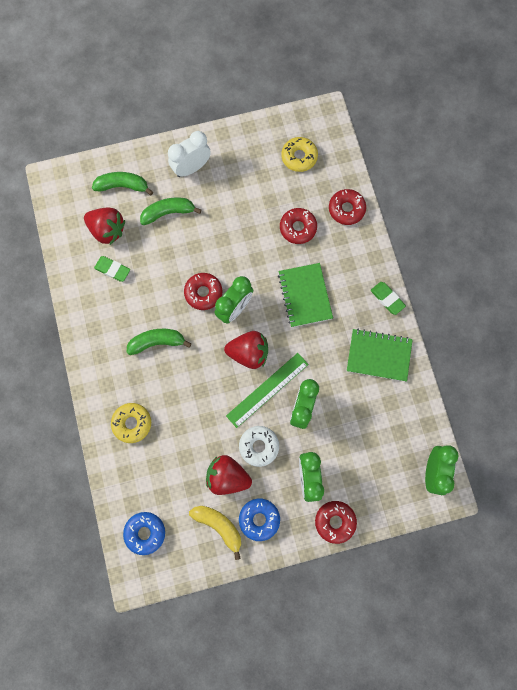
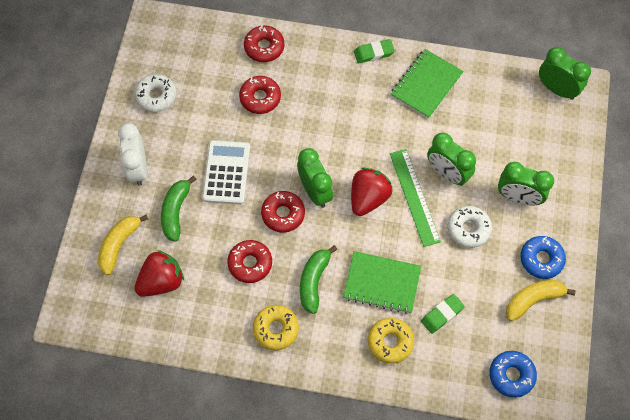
camera: 65 degrees left, 10 degrees down
green banana [92,172,153,195] -> yellow banana [97,215,148,275]
green eraser [94,256,130,282] -> green eraser moved to [421,294,465,334]
red strawberry [206,455,252,495] -> none
green notebook [278,263,333,327] -> green notebook moved to [343,251,421,314]
yellow donut [281,137,318,172] -> yellow donut moved to [253,305,299,350]
red donut [315,501,357,544] -> red donut moved to [227,240,272,283]
none -> white donut [135,74,177,112]
none -> white calculator [202,140,250,204]

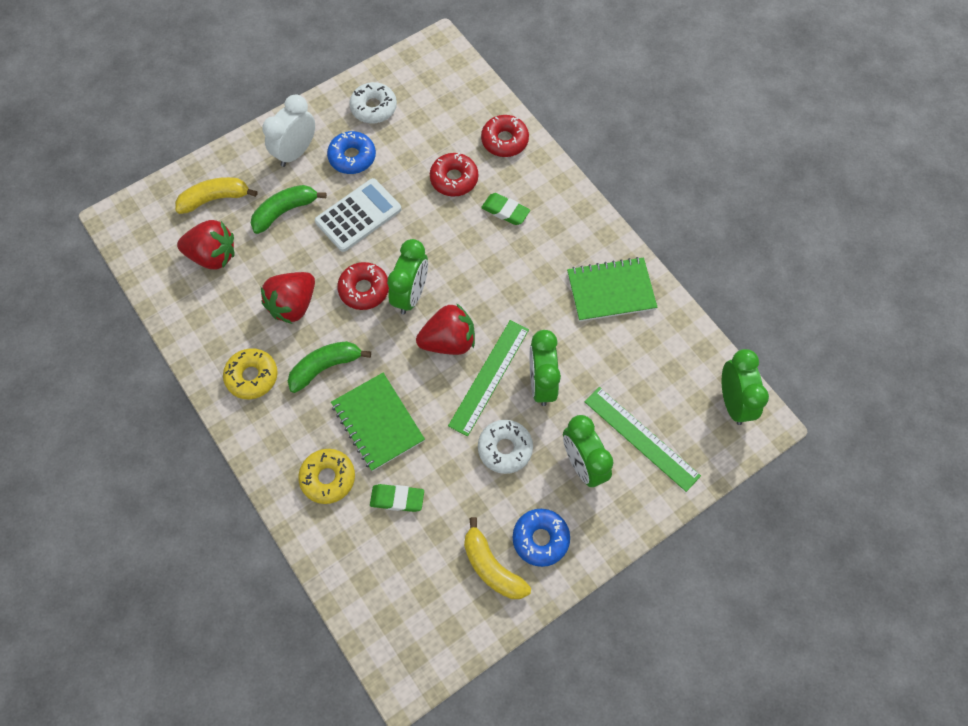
camera: 45 degrees right, 0 degrees up
red donut [227,240,272,283] -> red strawberry [261,272,315,324]
green eraser [354,39,395,63] -> green eraser moved to [481,193,530,225]
blue donut [489,351,537,398] -> blue donut moved to [327,131,376,174]
yellow banana [506,280,576,321] -> yellow banana turned 150 degrees counterclockwise [464,517,531,599]
none -> green ruler [585,387,701,492]

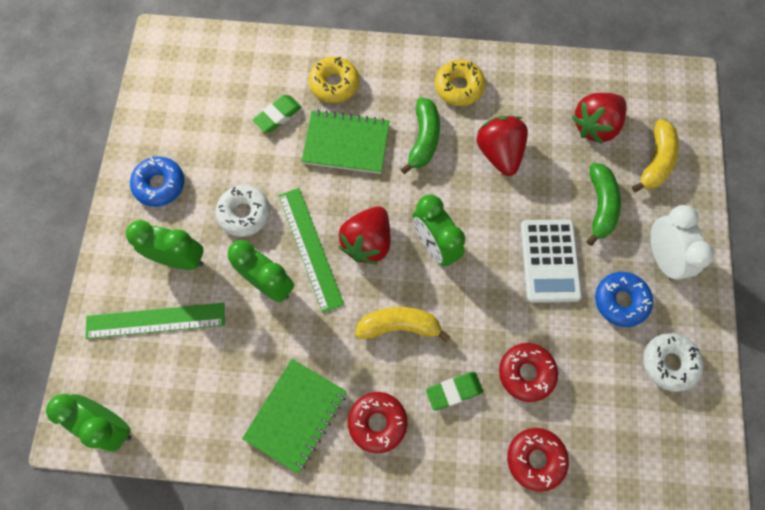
camera: 130 degrees right, 5 degrees up
red donut [337,262,389,310] -> red donut moved to [348,392,407,453]
yellow banana [464,517,531,599] -> yellow banana moved to [355,307,451,342]

